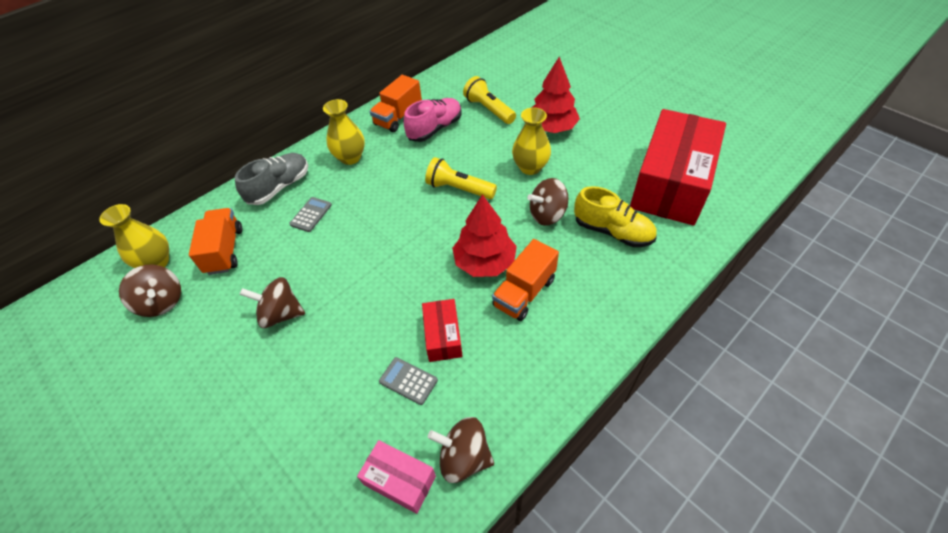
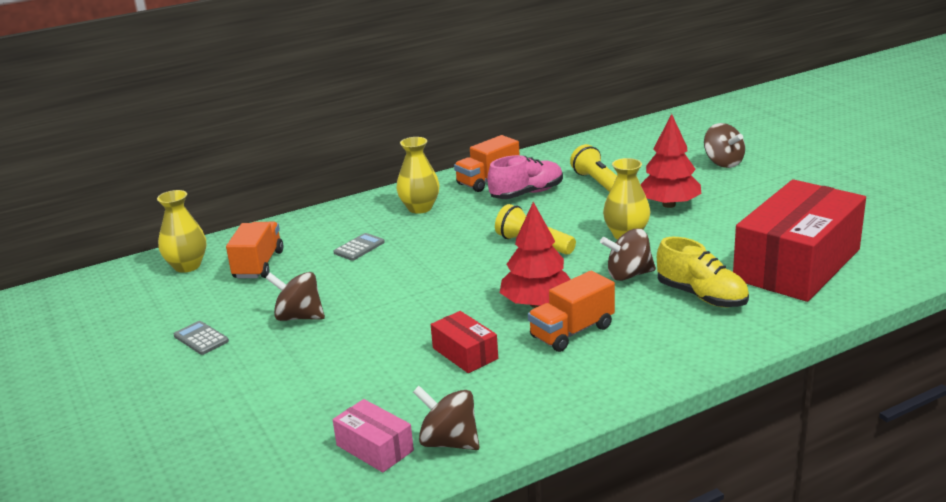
camera: 15 degrees right, 25 degrees down
brown spinning top [119,265,181,317] -> brown spinning top moved to [704,123,745,168]
grey shoe [235,153,308,205] -> none
grey calculator [379,357,438,405] -> grey calculator moved to [174,321,229,355]
red box [422,299,463,362] -> red box turned 45 degrees counterclockwise [431,311,498,373]

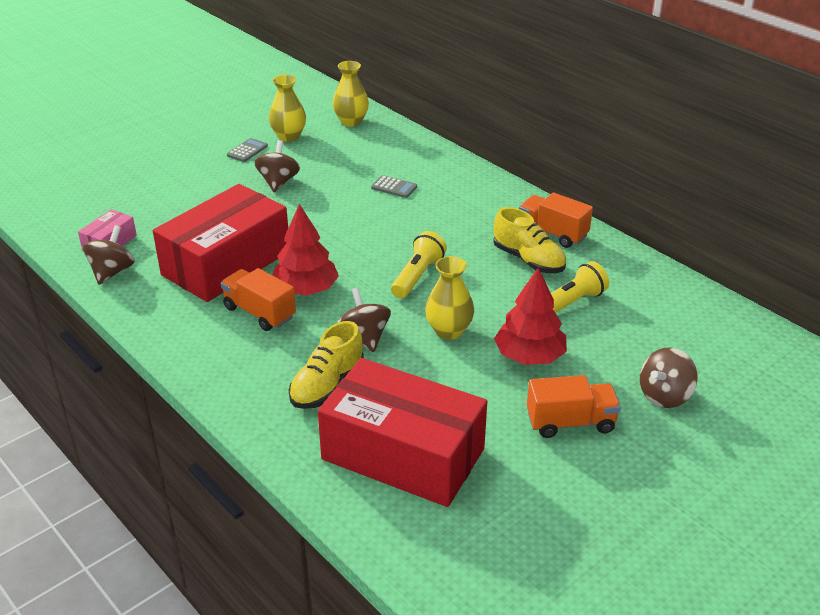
camera: 75 degrees right, 10 degrees up
orange truck [226,222,283,278] -> orange truck moved to [527,375,621,438]
yellow vase [396,137,440,214] -> yellow vase moved to [269,75,306,142]
red box [431,311,498,373] -> red box [153,184,288,302], size x2.30
pink shoe [487,155,563,199] -> yellow shoe [494,207,566,273]

